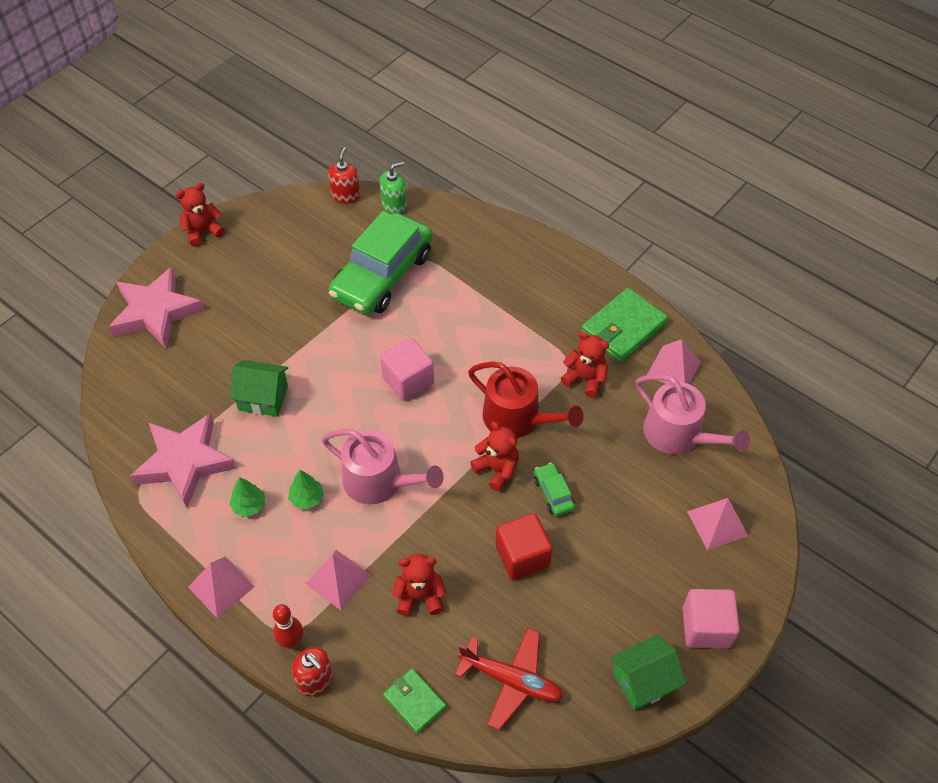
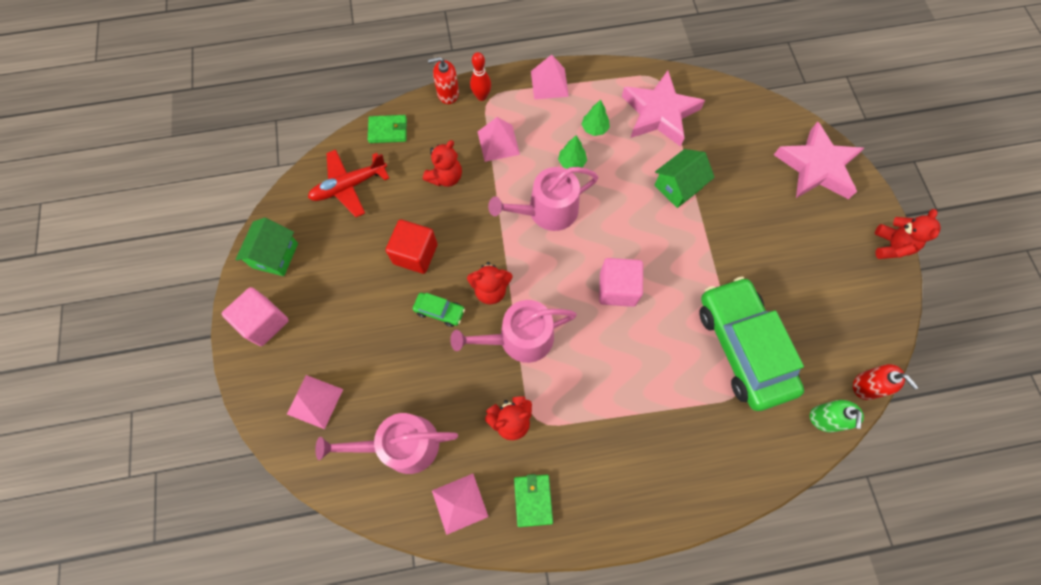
camera: 130 degrees right, 15 degrees up
red watering can [468,362,584,438] -> pink watering can [450,300,577,363]
green wallet [581,288,668,363] -> green wallet [514,474,553,527], size x0.59

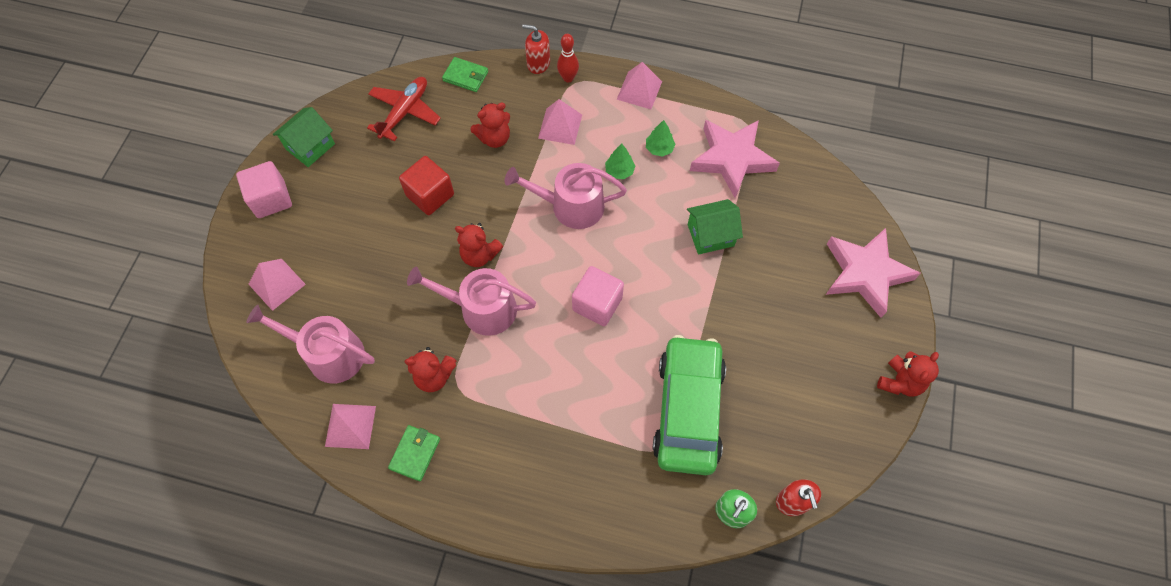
camera: 25 degrees right, 5 degrees down
red plane [308,149,389,217] -> red plane turned 120 degrees clockwise [367,77,441,142]
green car [413,293,465,327] -> none

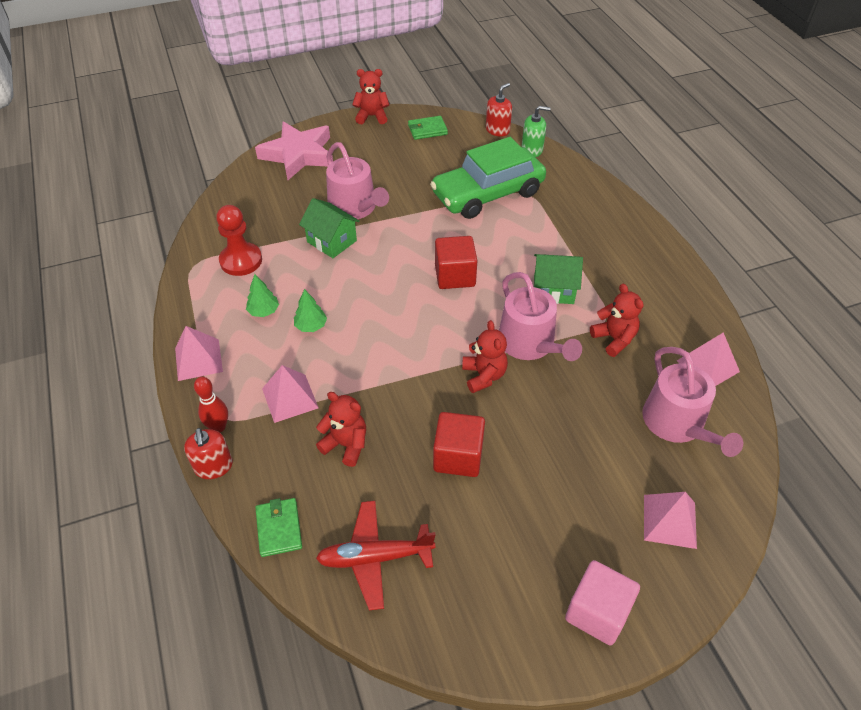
camera: 125 degrees left, 15 degrees down
green house [273,107,335,167] -> green house moved to [534,254,583,304]
green wallet [388,425,440,481] -> green wallet moved to [408,116,448,140]
pink watering can [505,163,627,229] -> pink watering can moved to [326,142,389,219]
pink cube [572,266,624,326] -> red cube [435,236,477,289]
pink star [690,120,780,198] -> red pawn [216,205,262,276]

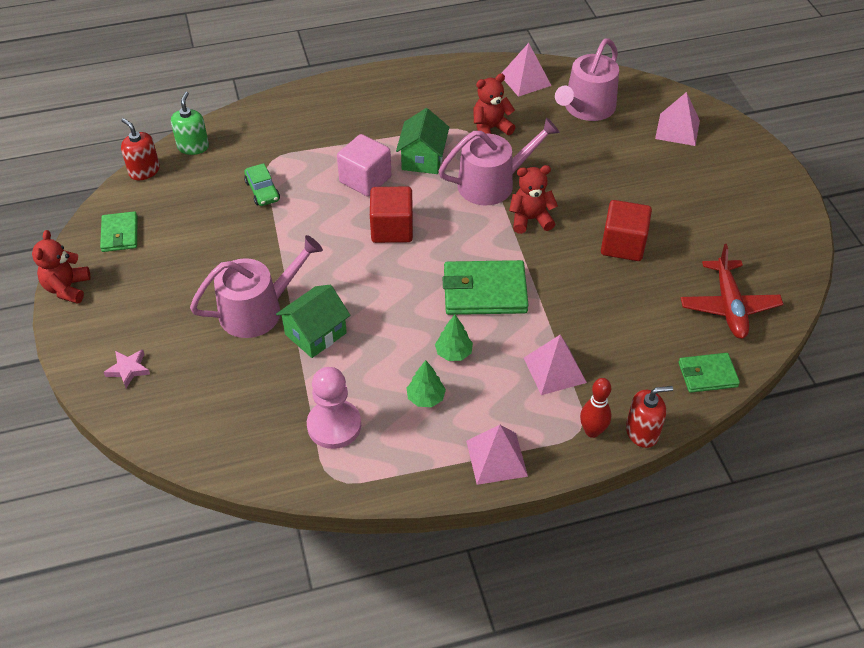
camera: 85 degrees left, 0 degrees up
red pawn [216,205,262,276] -> pink pawn [307,367,361,449]
pink star [255,121,333,180] -> pink star [104,349,150,388], size x0.40
red teddy bear [316,392,366,467] -> none
green car [430,137,546,219] -> green car [244,163,280,206], size x0.40
pink cube [565,560,640,645] -> pink cube moved to [337,134,391,196]
pink watering can [642,347,743,457] -> pink watering can turned 135 degrees clockwise [555,38,619,121]
none -> green wallet [442,260,529,315]

